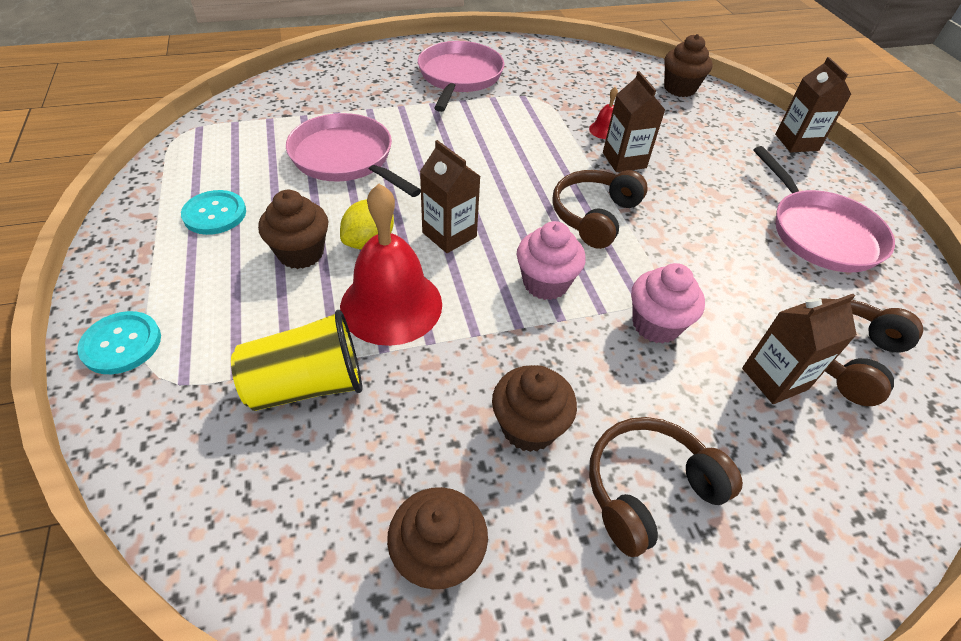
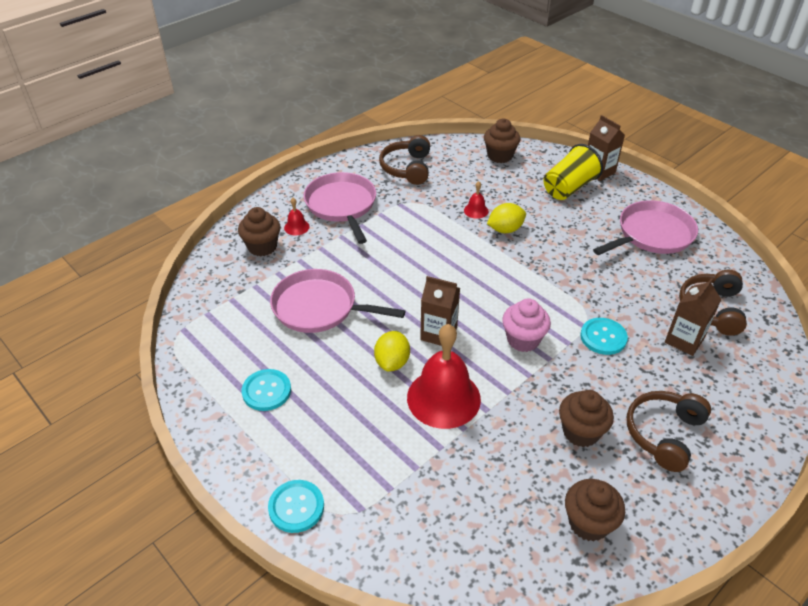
camera: 25 degrees left, 5 degrees down
yellow cup [231,310,362,411] -> yellow cup moved to [543,144,603,200]
brown cupcake [258,190,328,269] -> brown cupcake moved to [238,207,280,256]
brown headphones [552,170,648,249] -> brown headphones moved to [379,135,430,185]
brown carton [603,71,665,172] -> yellow lemon [487,203,526,233]
pink cupcake [631,263,705,344] -> turquoise button [580,318,628,355]
pink pan [754,146,895,272] -> pink pan turned 75 degrees counterclockwise [593,200,698,255]
none -> red bell [284,198,310,236]

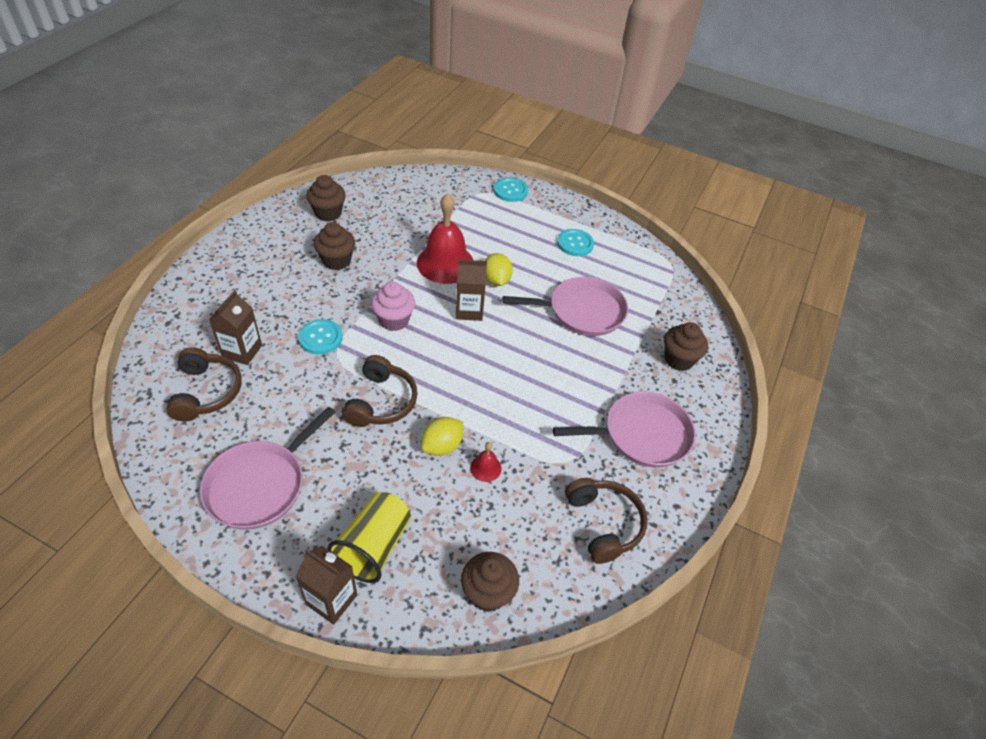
camera: 155 degrees right, 5 degrees up
red bell [284,198,310,236] -> none
pink pan [304,172,376,244] -> pink pan turned 60 degrees counterclockwise [553,392,696,468]
brown headphones [627,391,711,472] -> brown headphones moved to [342,355,417,427]

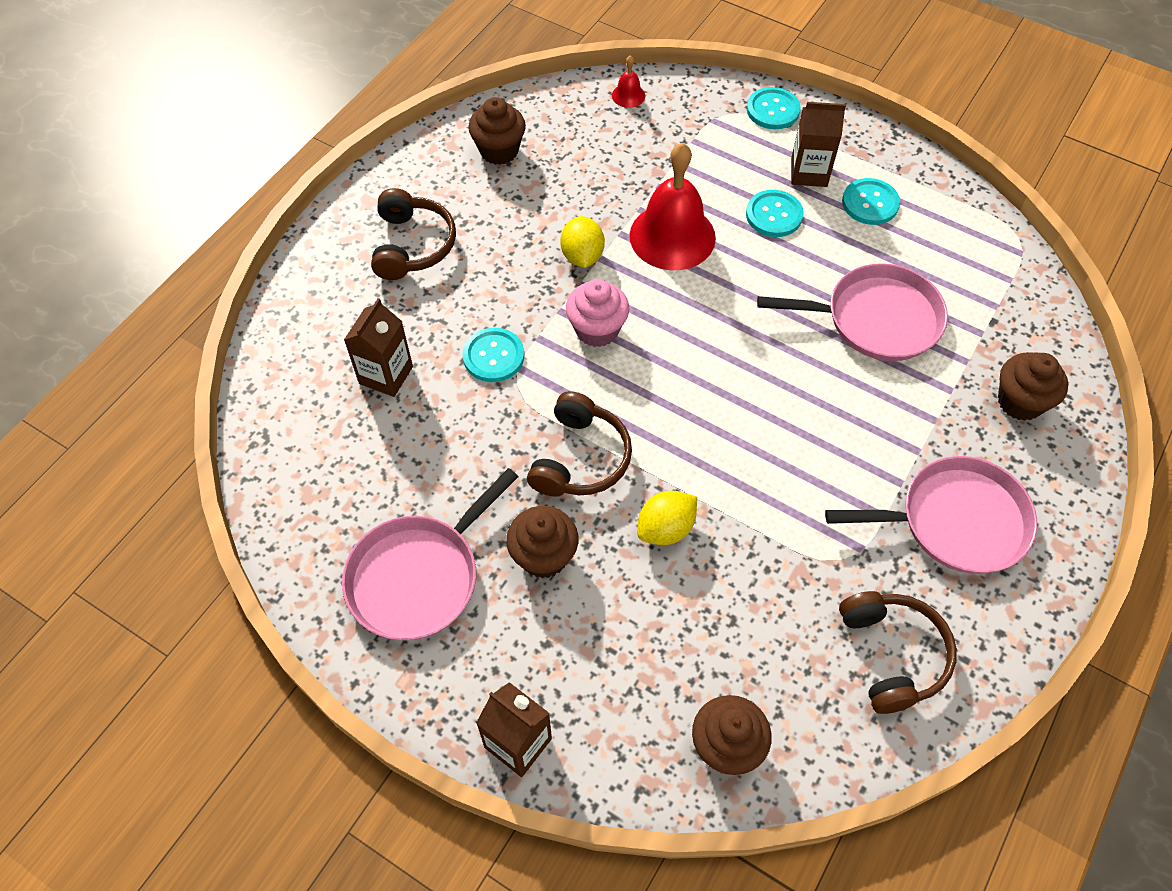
camera: 10 degrees right, 10 degrees up
brown headphones [166,347,242,422] -> brown headphones moved to [371,188,456,280]
brown cupcake [314,222,355,270] -> brown cupcake moved to [506,506,578,578]
yellow cup [327,492,411,583] -> none
brown carton [456,259,487,321] -> brown carton moved to [791,102,846,187]
red bell [470,442,502,482] -> red bell moved to [612,55,645,108]
yellow lemon [485,253,513,286] -> yellow lemon moved to [560,216,605,268]
none -> turquoise button [746,190,804,237]

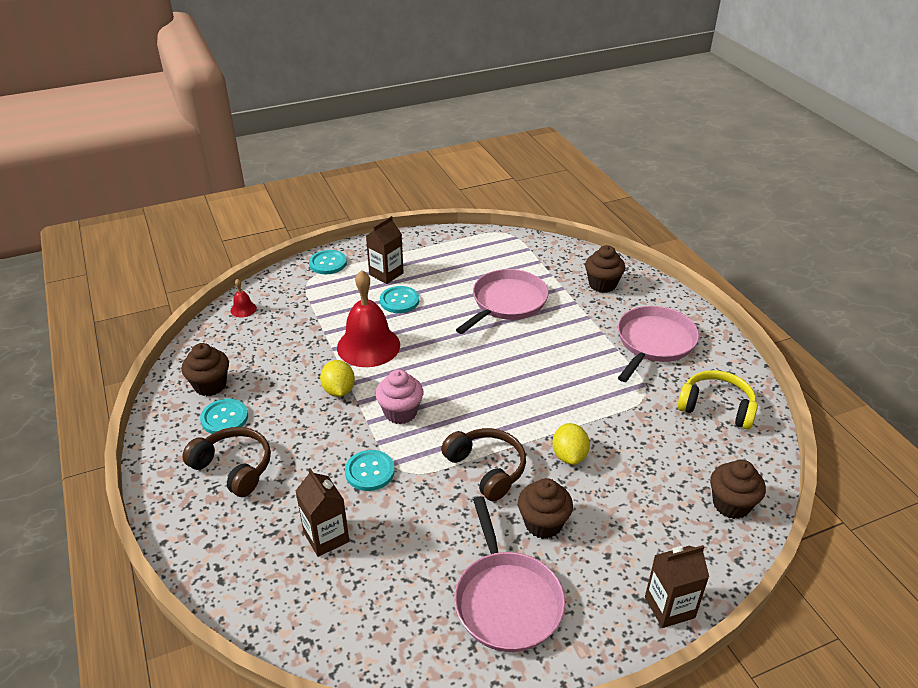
camera: 55 degrees left, 20 degrees down
yellow lemon [560,216,605,268] -> yellow lemon turned 45 degrees clockwise [320,360,355,397]
brown headphones [839,591,957,714] -> yellow headphones [677,370,758,430]
turquoise button [842,178,900,225] -> turquoise button moved to [200,399,248,434]

